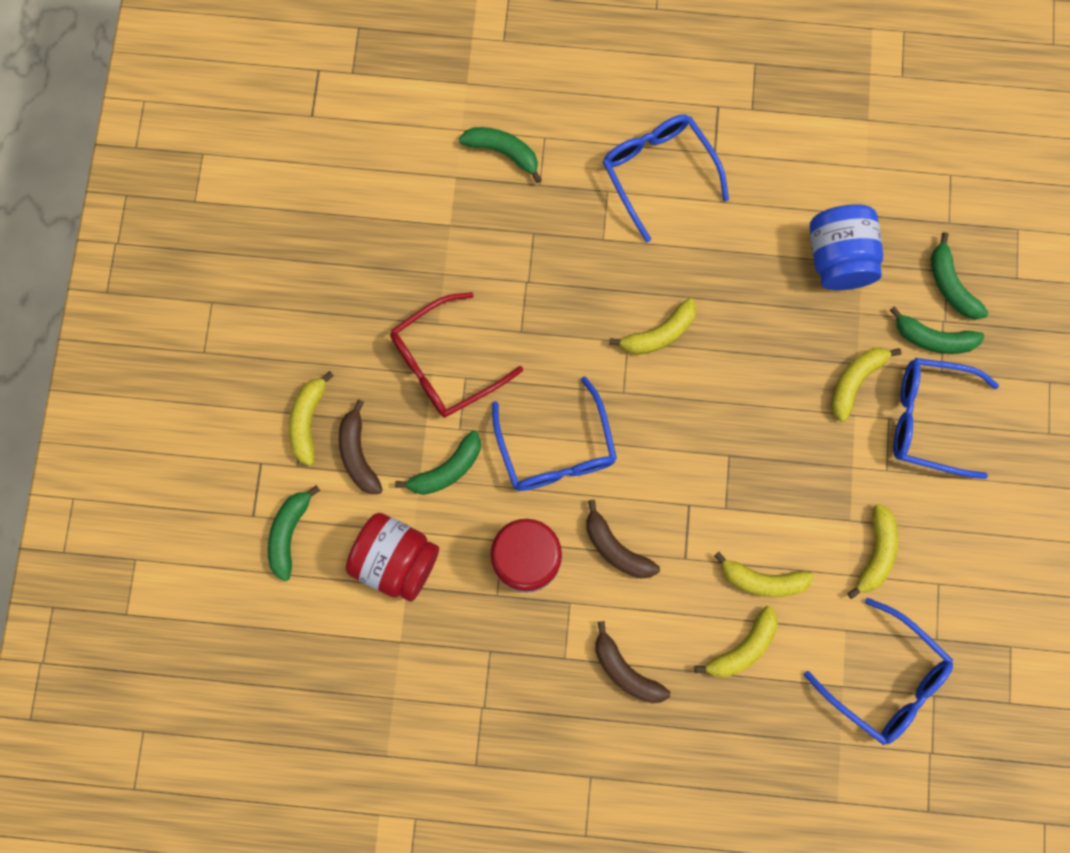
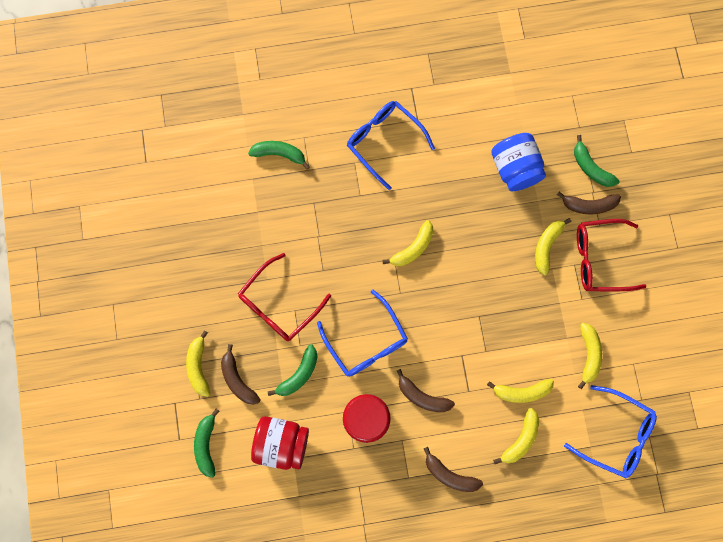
camera: 15 degrees left, 0 degrees up
green banana [890,306,985,354] -> brown banana [557,192,621,214]
blue glasses [893,358,999,479] -> red glasses [577,219,646,291]

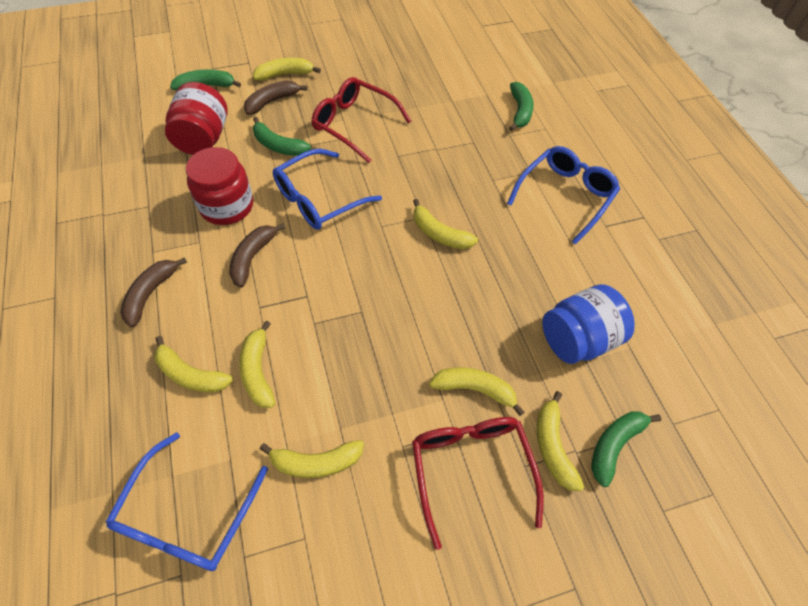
camera: 80 degrees right, 20 degrees down
brown banana [557,192,621,214] -> yellow banana [537,391,584,491]

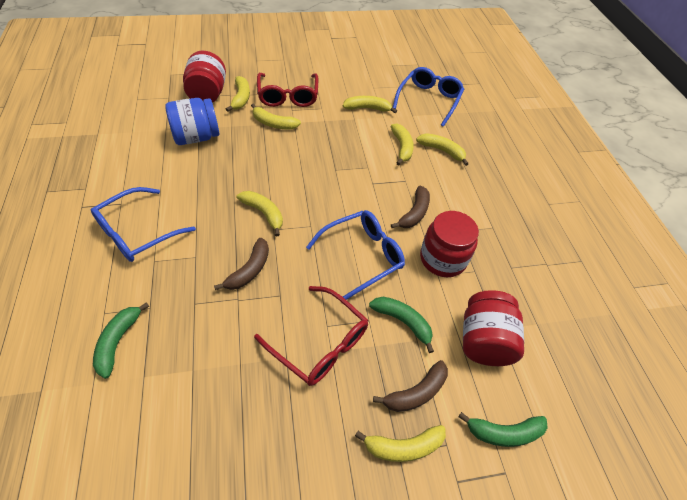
camera: 175 degrees left, 5 degrees down
brown banana [120,257,187,327] -> brown banana moved to [214,238,269,290]
green banana [591,411,662,487] -> red jar [183,51,226,103]

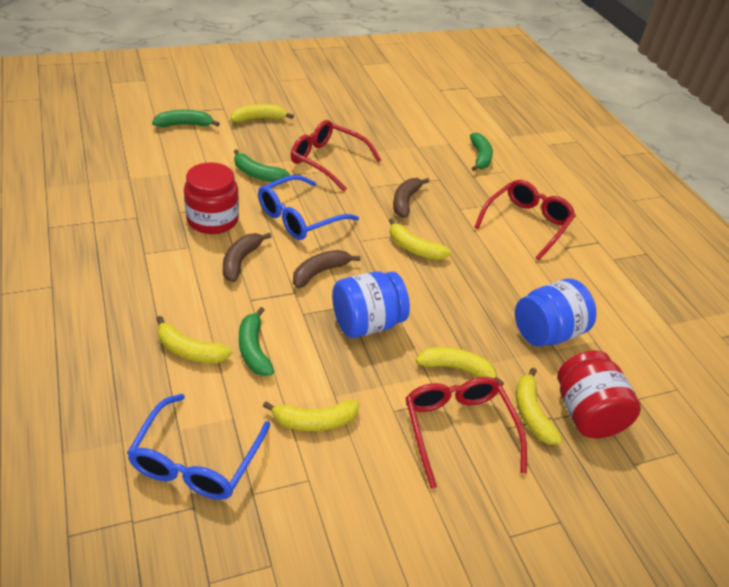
camera: 170 degrees right, 10 degrees down
blue glasses [91,187,196,262] -> red glasses [475,180,576,260]
brown banana [373,360,448,412] -> brown banana moved to [293,250,361,288]
yellow banana [391,123,414,165] -> green banana [239,307,274,376]
red jar [463,290,524,366] -> none
none -> blue jar [332,271,410,338]

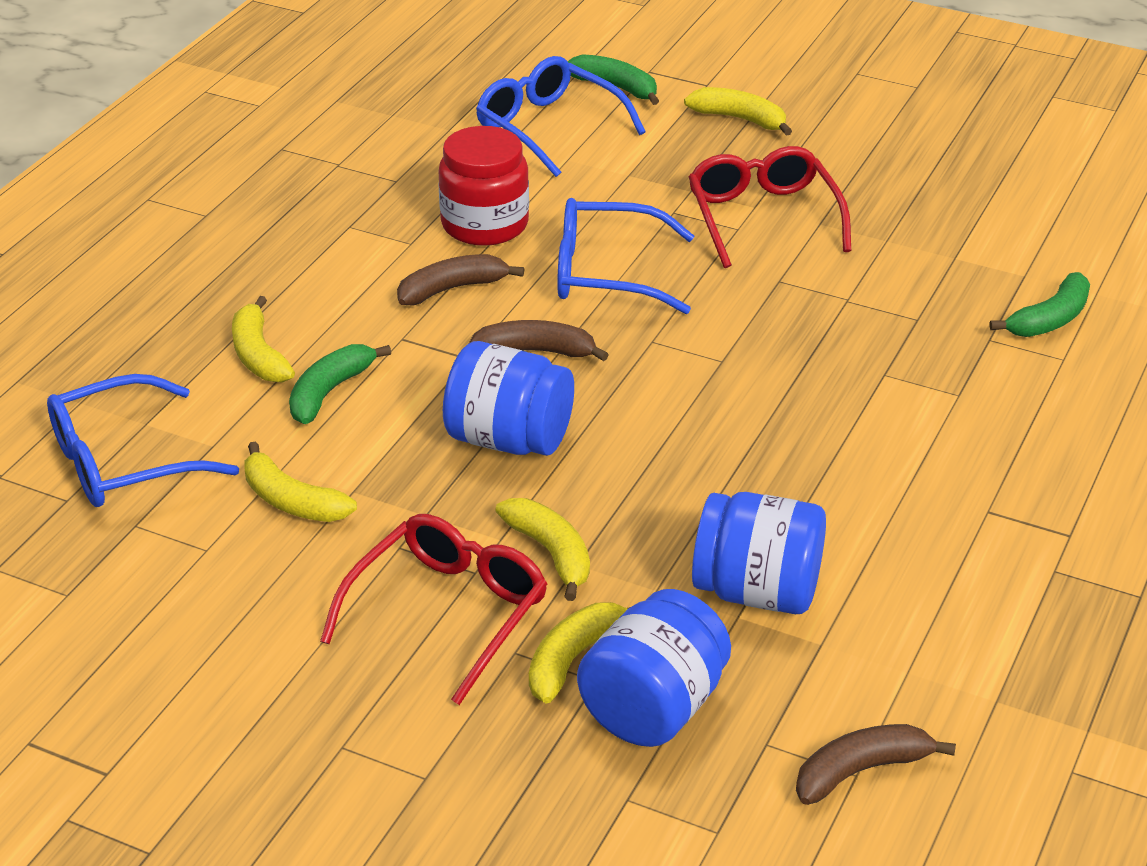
camera: 50 degrees right, 5 degrees down
green banana [234,149,290,182] -> none
yellow banana [389,218,451,260] -> none
brown banana [393,178,429,218] -> brown banana moved to [796,724,956,805]
red glasses [475,180,576,260] -> none
red jar [557,350,641,438] -> blue jar [577,589,731,747]
none -> blue glasses [476,56,645,177]

